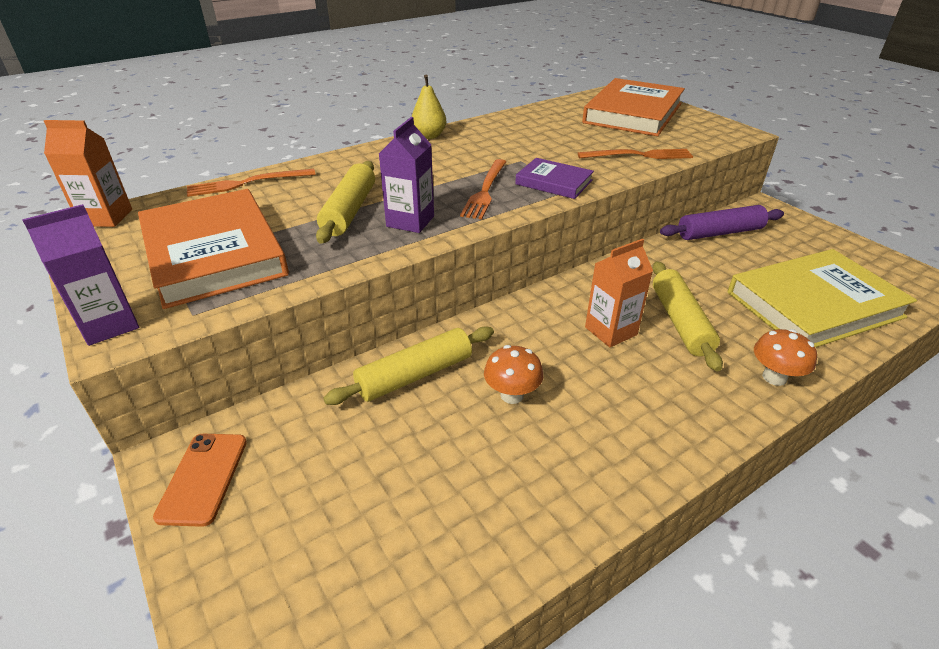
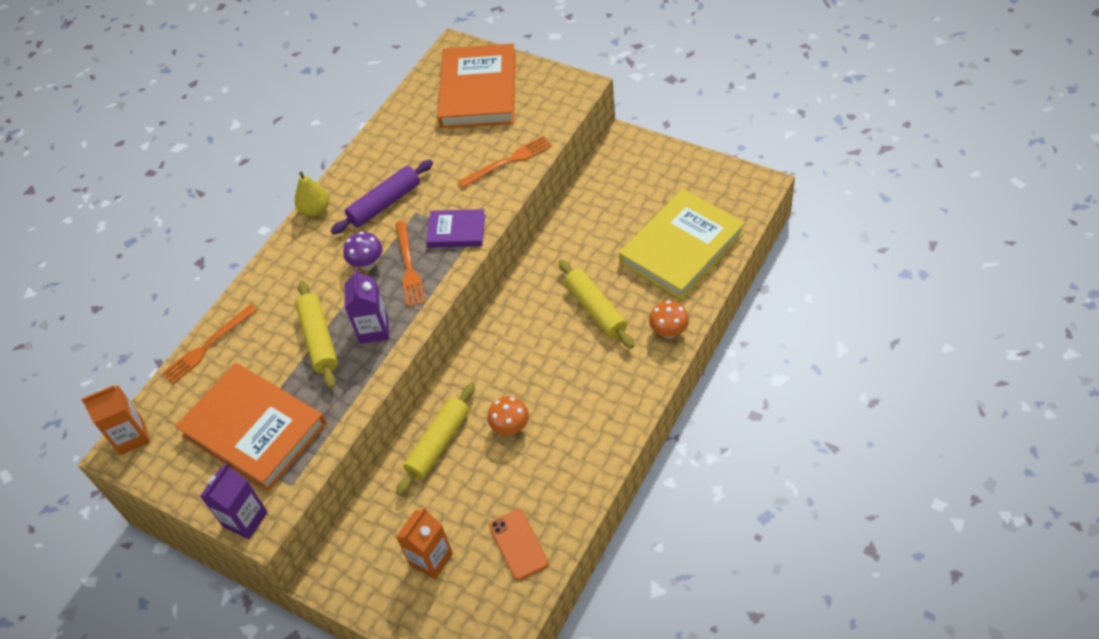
camera: 20 degrees left, 15 degrees up
orange phone [153,434,247,527] -> orange phone moved to [489,509,549,581]
orange carton [585,239,653,347] -> orange carton moved to [396,508,453,579]
purple rolling pin [660,205,784,240] -> purple rolling pin moved to [331,160,433,234]
none -> purple mushroom [343,231,383,270]

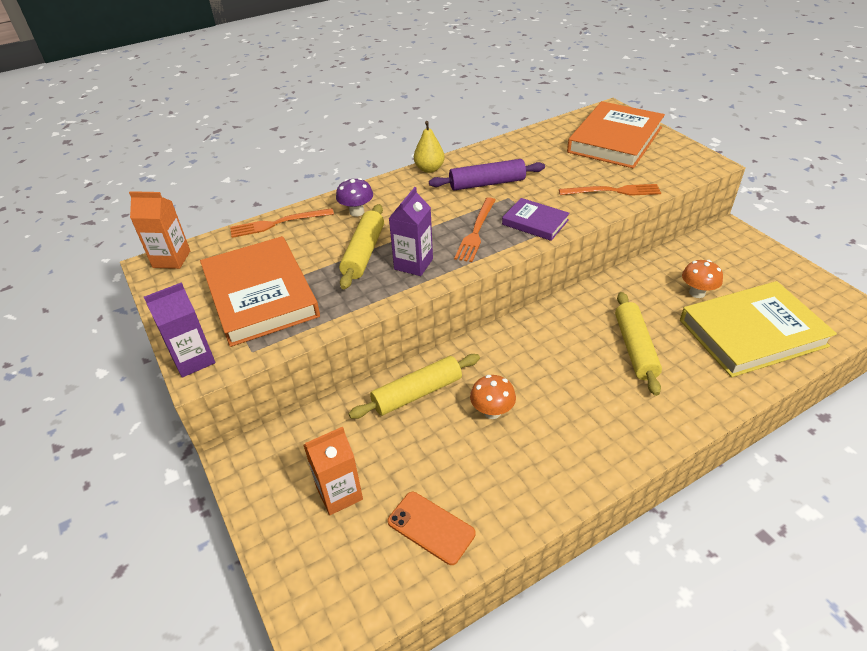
camera: 25 degrees right, 10 degrees down
purple mushroom [343,231,383,270] -> purple mushroom moved to [336,178,373,217]
orange phone [489,509,549,581] -> orange phone turned 60 degrees counterclockwise [388,492,476,565]
orange mushroom [649,300,689,339] -> orange mushroom moved to [682,260,723,298]

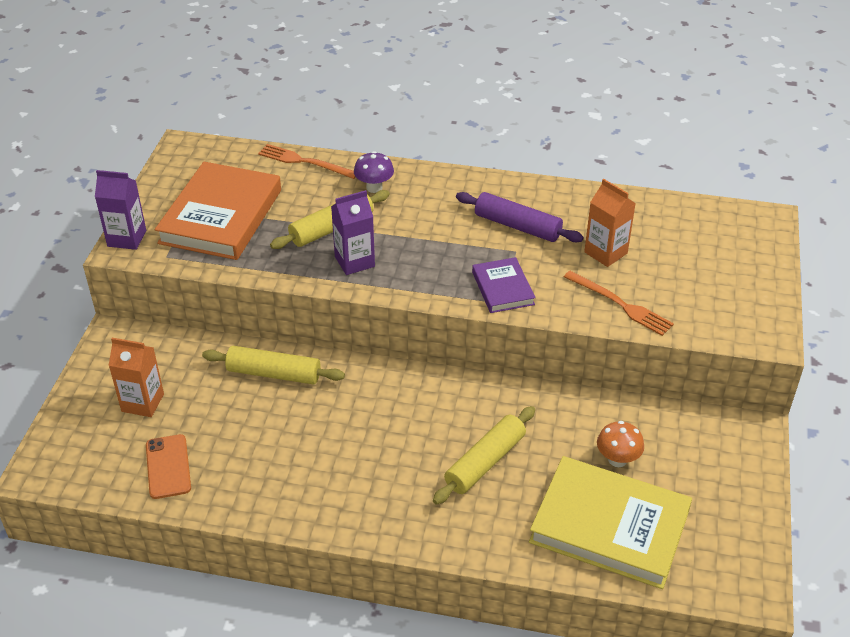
camera: 40 degrees right, 0 degrees up
orange carton [129,191,190,269] -> orange carton moved to [584,179,636,267]
yellow pear [414,121,445,173] -> none
orange fork [454,197,496,262] -> none
orange mushroom [470,375,516,419] -> none
orange book [567,101,665,168] -> none

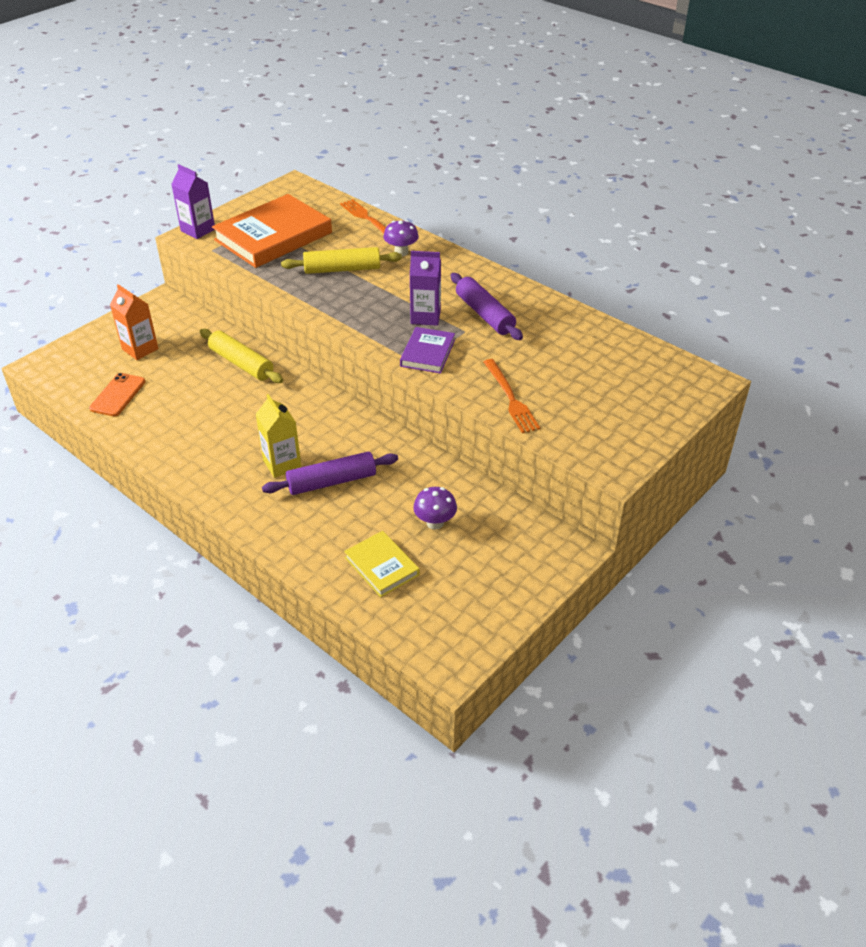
camera: 30 degrees right, 0 degrees up
purple carton [331,190,375,275] -> purple carton moved to [410,251,441,326]
yellow rolling pin [433,406,535,505] -> purple rolling pin [262,452,398,495]
yellow book [529,456,692,589] -> yellow book [344,531,419,597], size x0.51
orange carton [584,179,636,267] -> none
orange mushroom [597,421,644,467] -> purple mushroom [413,487,457,530]
none -> yellow carton [255,394,301,478]

